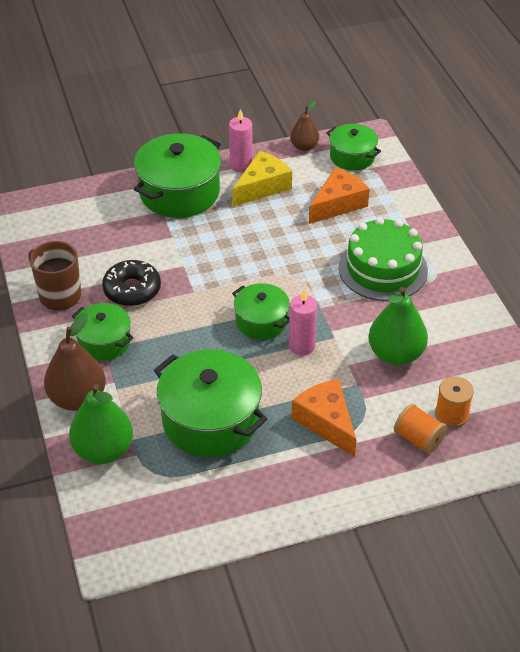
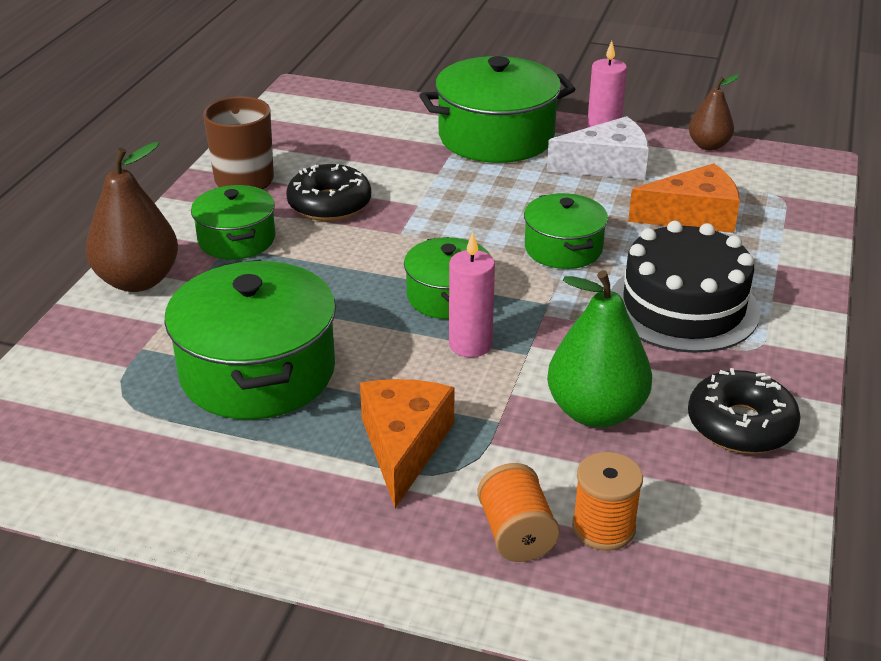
camera: 35 degrees right, 10 degrees down
green pear [69,384,133,464] -> none
yellow cheese [233,151,292,207] -> white cheese [547,116,649,180]
green pot [327,124,381,171] -> green pot moved to [524,193,608,269]
green cake [338,217,428,301] -> black cake [611,221,760,353]
none -> black donut [688,368,801,454]

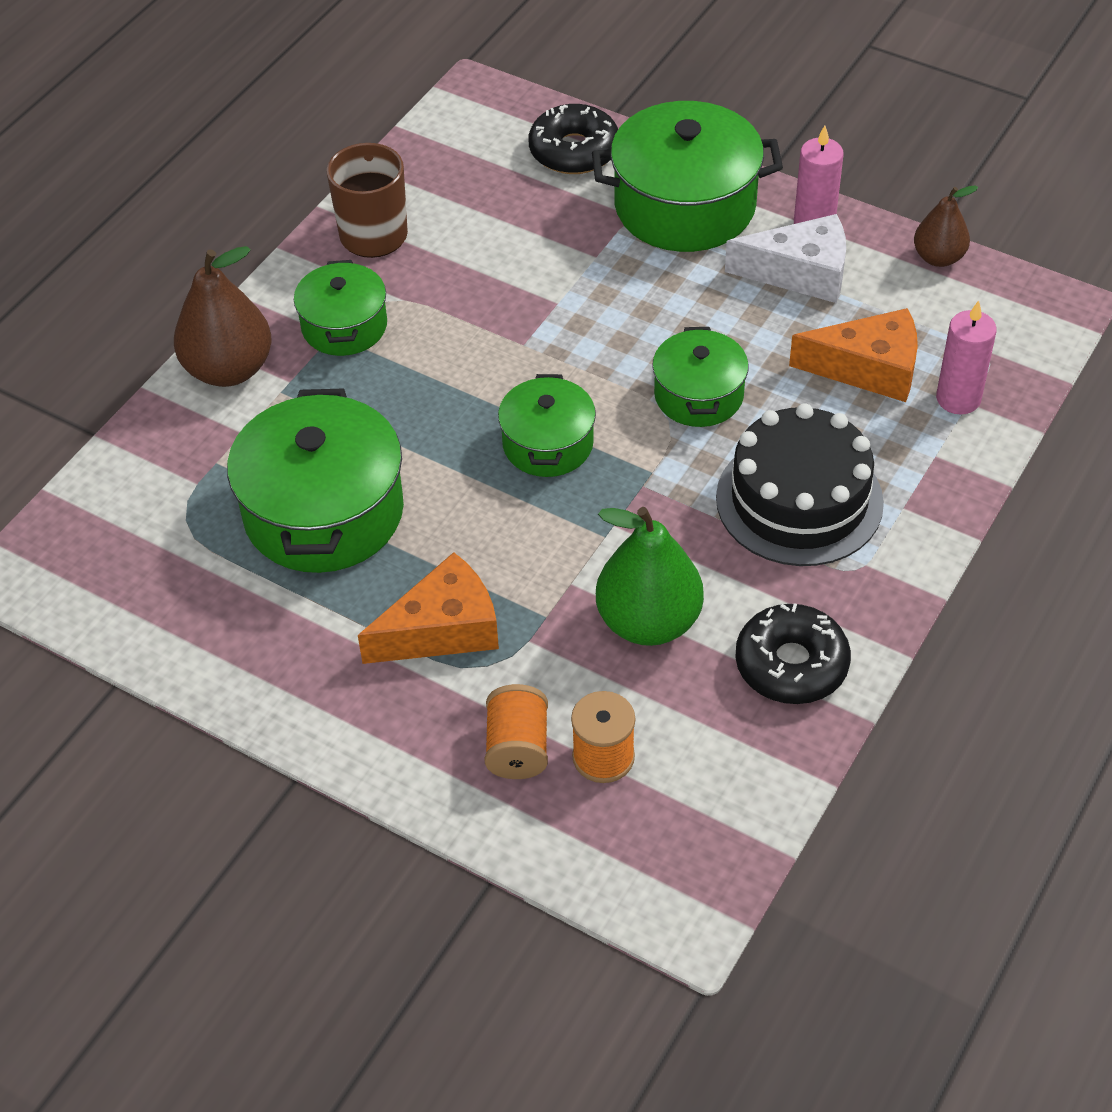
camera: 15 degrees right, 15 degrees up
black donut [286,164,371,221] -> black donut moved to [529,104,618,174]
orange cheese [360,379,455,508] -> orange cheese turned 45 degrees clockwise [358,552,499,664]
pink candle [449,232,495,357] -> pink candle moved to [936,300,997,415]

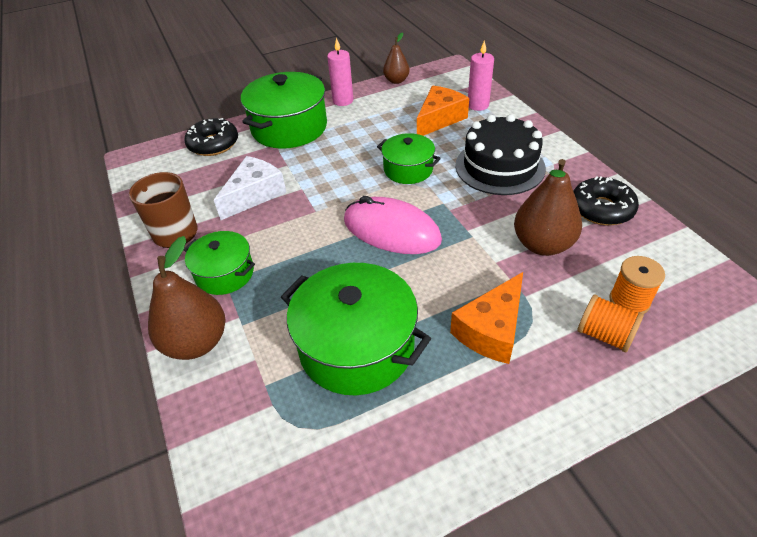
camera: 55 degrees left, 5 degrees down
orange cheese [358,552,499,664] -> orange cheese turned 150 degrees counterclockwise [450,272,523,364]
green pot [498,374,596,477] -> pink mouse [344,196,442,254]
green pear [596,507,704,646] -> brown pear [514,159,582,256]
white cheese [725,214,846,303] -> white cheese moved to [214,156,286,220]

